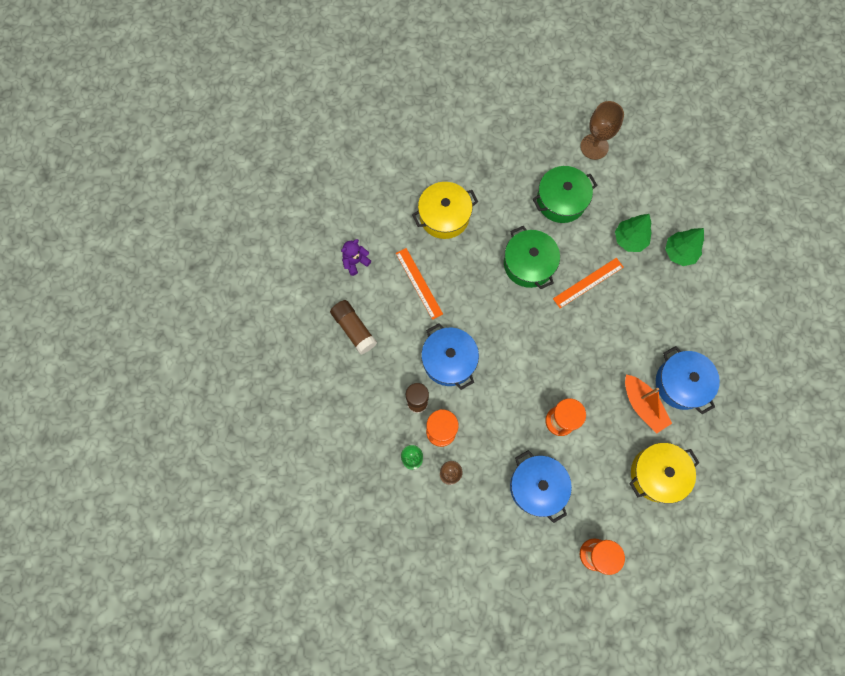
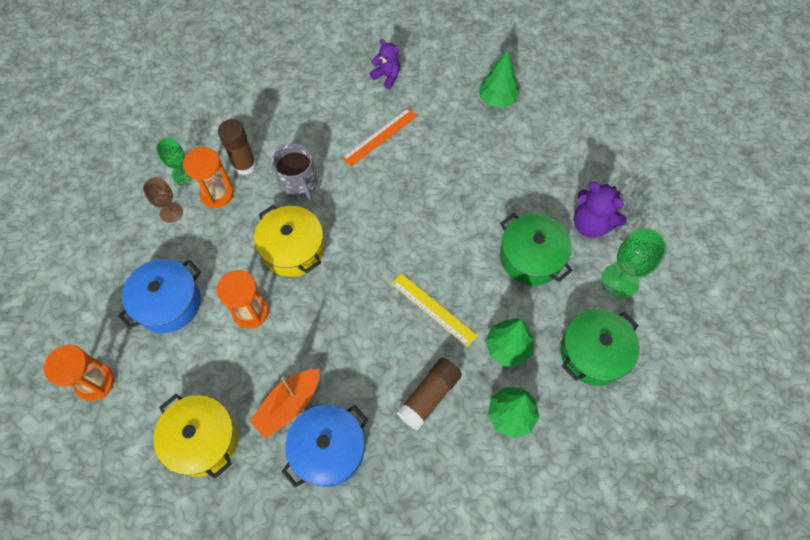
camera: 75 degrees right, 10 degrees down
brown glue stick [330,300,377,354] -> brown glue stick moved to [396,358,462,431]
yellow pot [412,182,478,239] -> yellow pot moved to [254,205,324,277]
blue pot [421,323,479,390] -> grey mug [272,143,317,201]
green pot [504,226,560,289] -> green pot moved to [560,309,640,386]
orange ruler [553,258,624,308] -> yellow ruler [391,273,478,347]
brown goblet [580,101,624,160] -> green goblet [602,228,667,298]
none -> green tree [479,50,520,108]
none -> purple teddy bear [574,182,627,238]

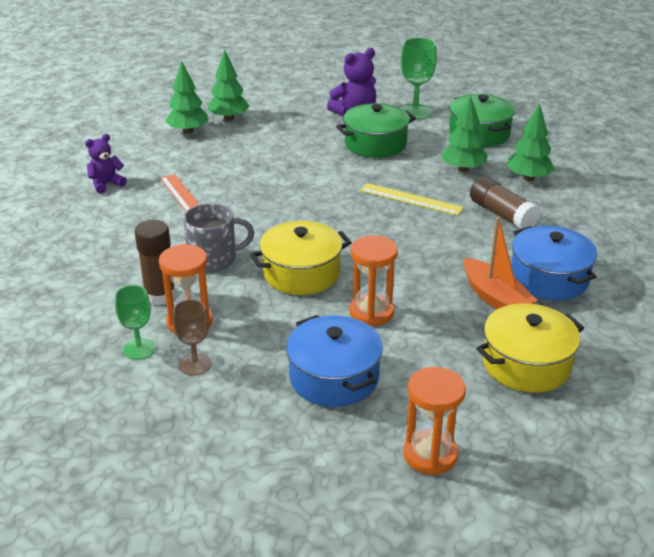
camera: 75 degrees left, 30 degrees down
yellow ruler [391,273,478,347] -> yellow ruler turned 60 degrees clockwise [360,183,464,216]
none -> green tree [207,49,250,121]

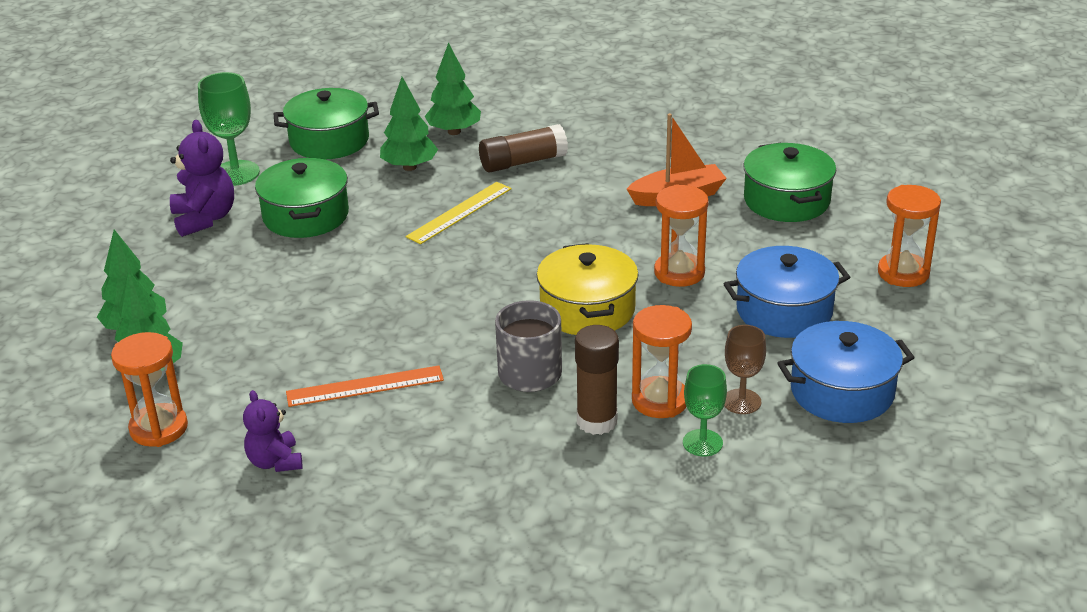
camera: 75 degrees left, 0 degrees up
yellow pot [476,303,584,392] -> green pot [743,143,836,222]
blue pot [511,226,597,300] -> blue pot moved to [777,321,915,423]
none -> orange hourglass [111,332,188,447]

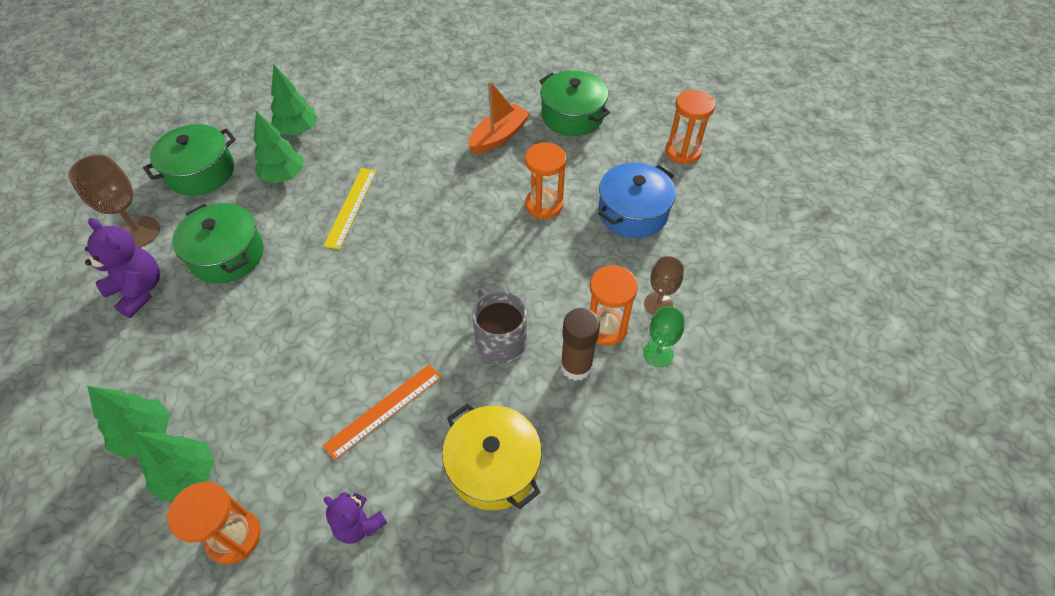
camera: 30 degrees left, 20 degrees up
green goblet [198,72,260,186] -> brown goblet [68,154,160,248]
brown glue stick [479,124,568,172] -> none
yellow pot [537,243,639,335] -> yellow pot moved to [442,403,542,510]
blue pot [777,321,915,423] -> none

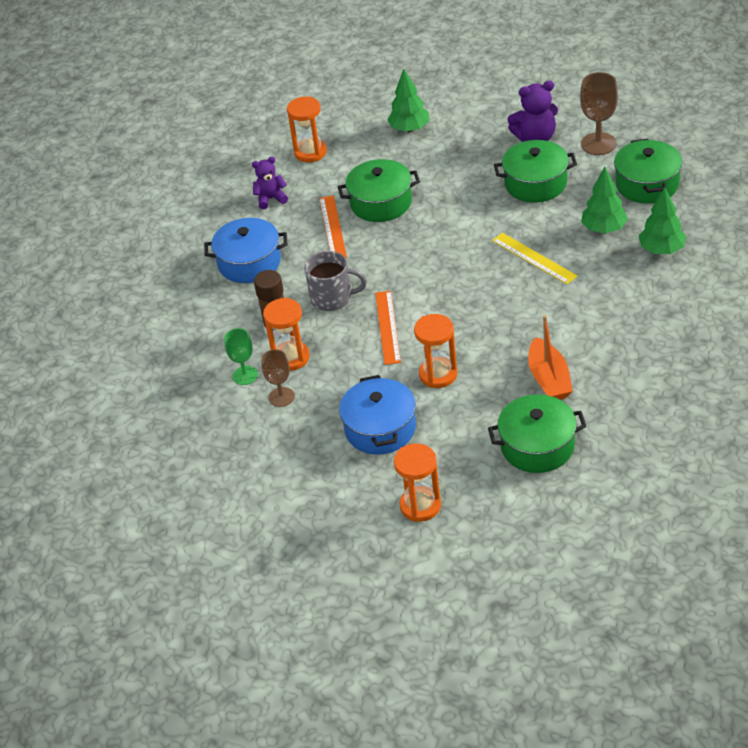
camera: 130 degrees right, 10 degrees down
green tree [134,432,215,502] -> none
yellow pot [442,403,542,510] -> blue pot [204,218,287,283]
none -> green pot [338,159,420,222]
none -> orange ruler [375,291,401,365]

